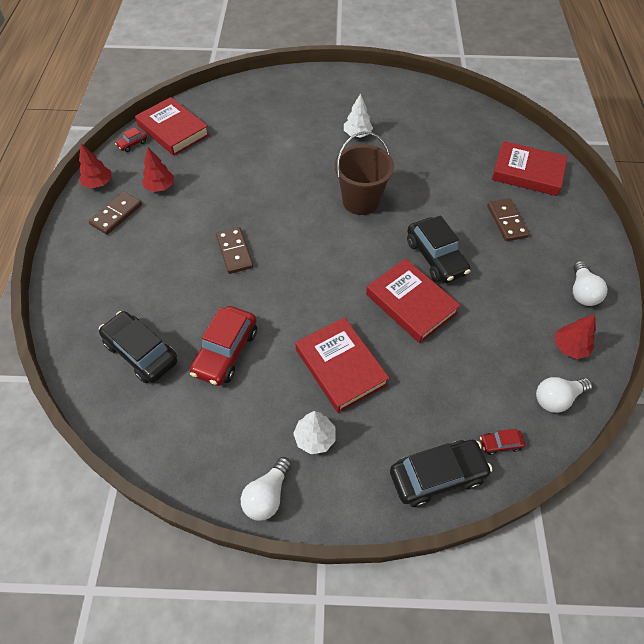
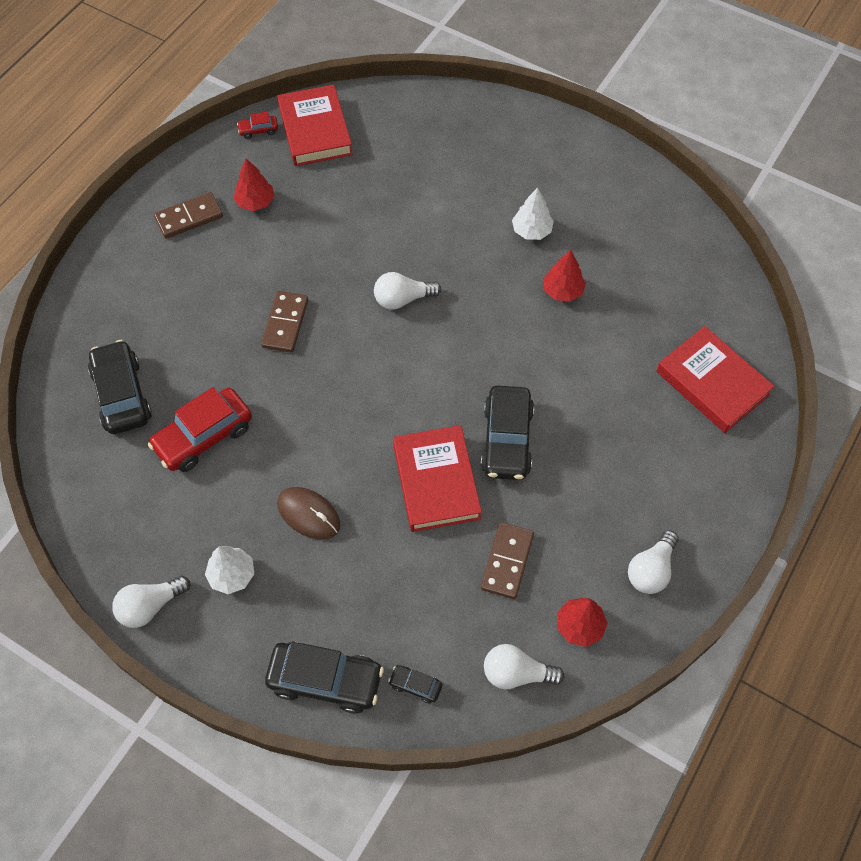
camera: 30 degrees right, 5 degrees up
red tree [79,144,111,188] -> red tree moved to [543,250,586,302]
red book [295,317,390,413] -> brown mouse [277,487,340,540]
brown bucket [335,131,394,215] -> none
red car [480,429,525,455] -> black car [388,665,442,703]
brown domino [487,198,530,241] -> brown domino moved to [481,522,534,599]
none -> white light bulb [374,272,441,309]

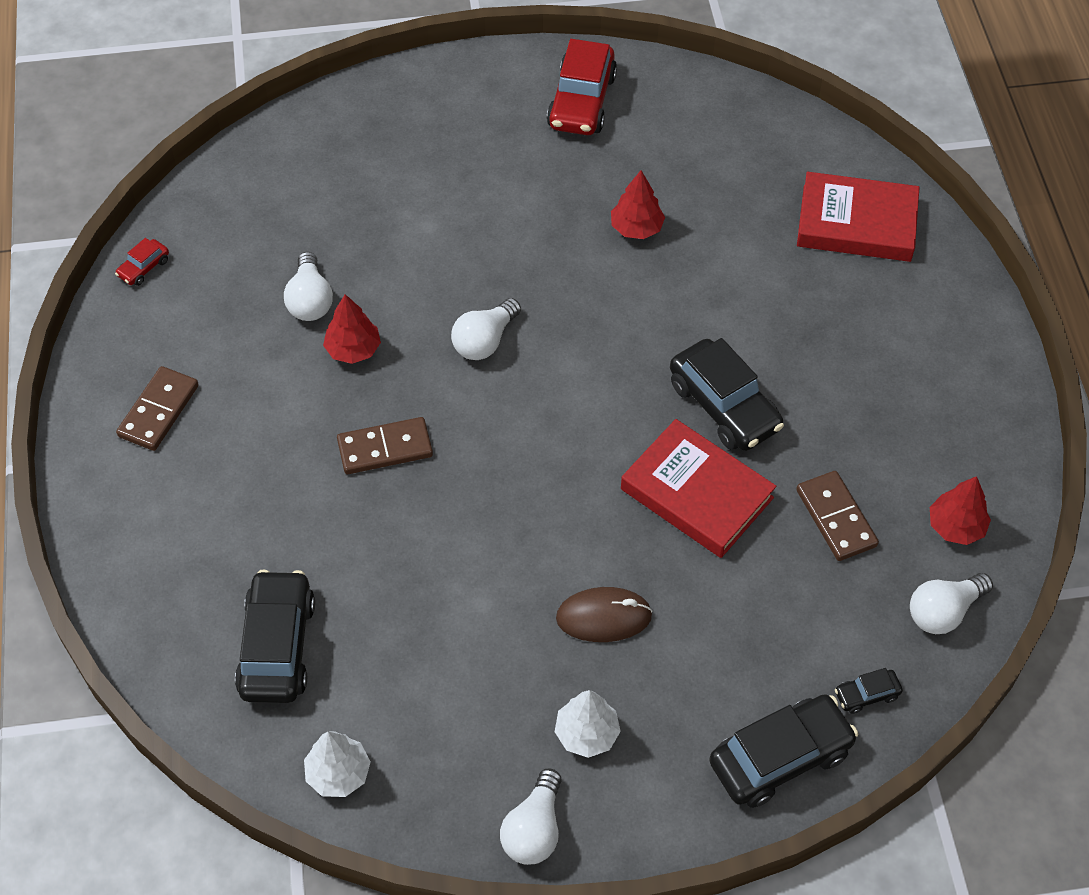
camera: 40 degrees left, 5 degrees down
black car [88,340,152,434] -> black car turned 60 degrees clockwise [235,569,315,703]
red car [148,387,252,472] -> red car moved to [547,39,617,135]
red tree [233,158,275,211] -> red tree moved to [323,294,381,364]
brown domino [261,291,308,353] -> brown domino turned 75 degrees counterclockwise [337,417,433,474]
red book [277,85,353,166] -> none
white tree [512,188,554,240] -> white tree moved to [304,731,371,797]
white light bulb [628,530,679,594] -> white light bulb moved to [284,252,333,321]

